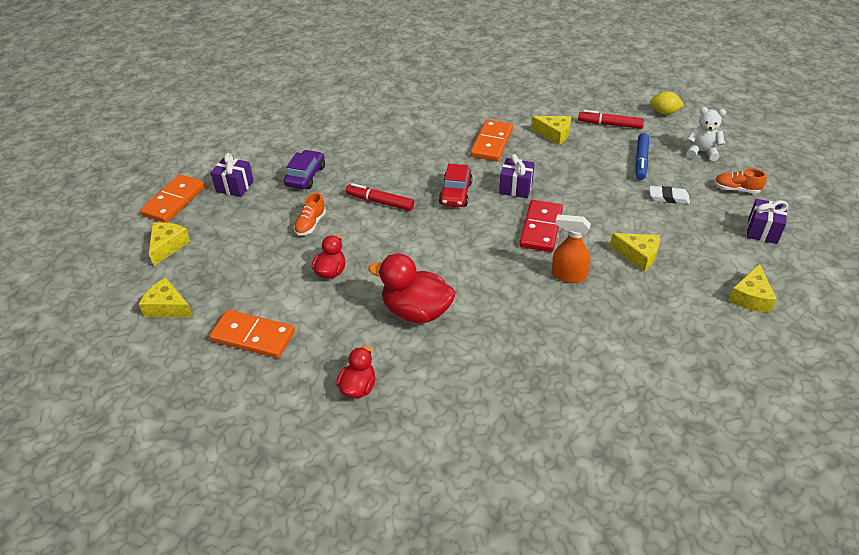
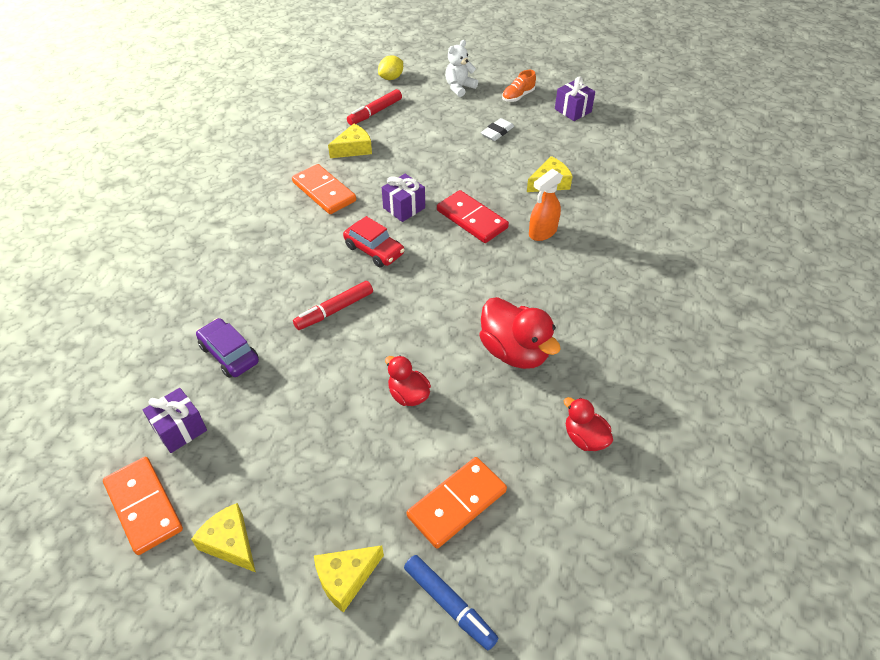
camera: 60 degrees left, 5 degrees up
orange shoe [294,193,326,236] -> none
red duck [368,254,455,323] -> red duck turned 90 degrees counterclockwise [479,297,561,369]
blue marker [635,133,649,180] -> blue marker moved to [404,555,498,650]
yellow cheese [728,264,777,312] -> none

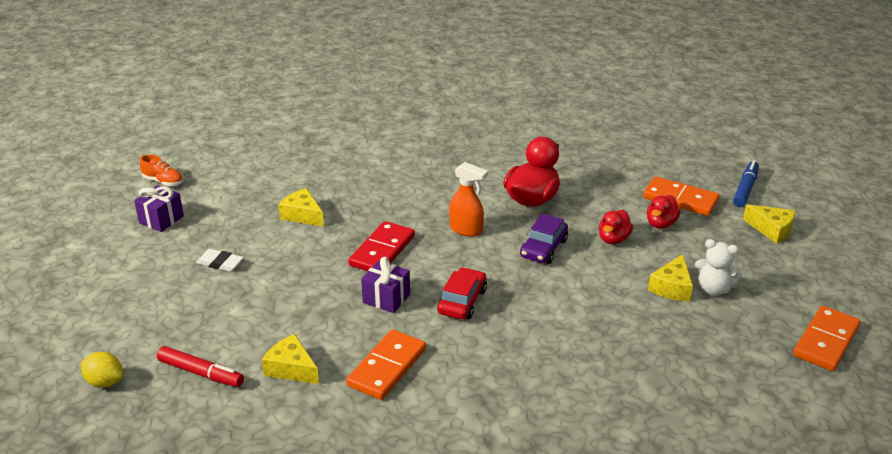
camera: 110 degrees left, 15 degrees down
purple gift [143,388,207,453] -> none
yellow cheese [191,503,256,572] -> yellow cheese moved to [648,254,693,301]
purple car [196,318,259,378] -> purple car moved to [520,213,568,264]
red marker [293,281,373,330] -> none
white teddy bear [445,40,478,97] -> white teddy bear moved to [695,239,742,296]
orange shoe [502,70,536,102] -> orange shoe moved to [140,155,183,186]
orange spray bottle [529,169,563,241] -> orange spray bottle moved to [449,162,488,237]
red duck [564,397,613,451] -> red duck moved to [647,195,681,228]

